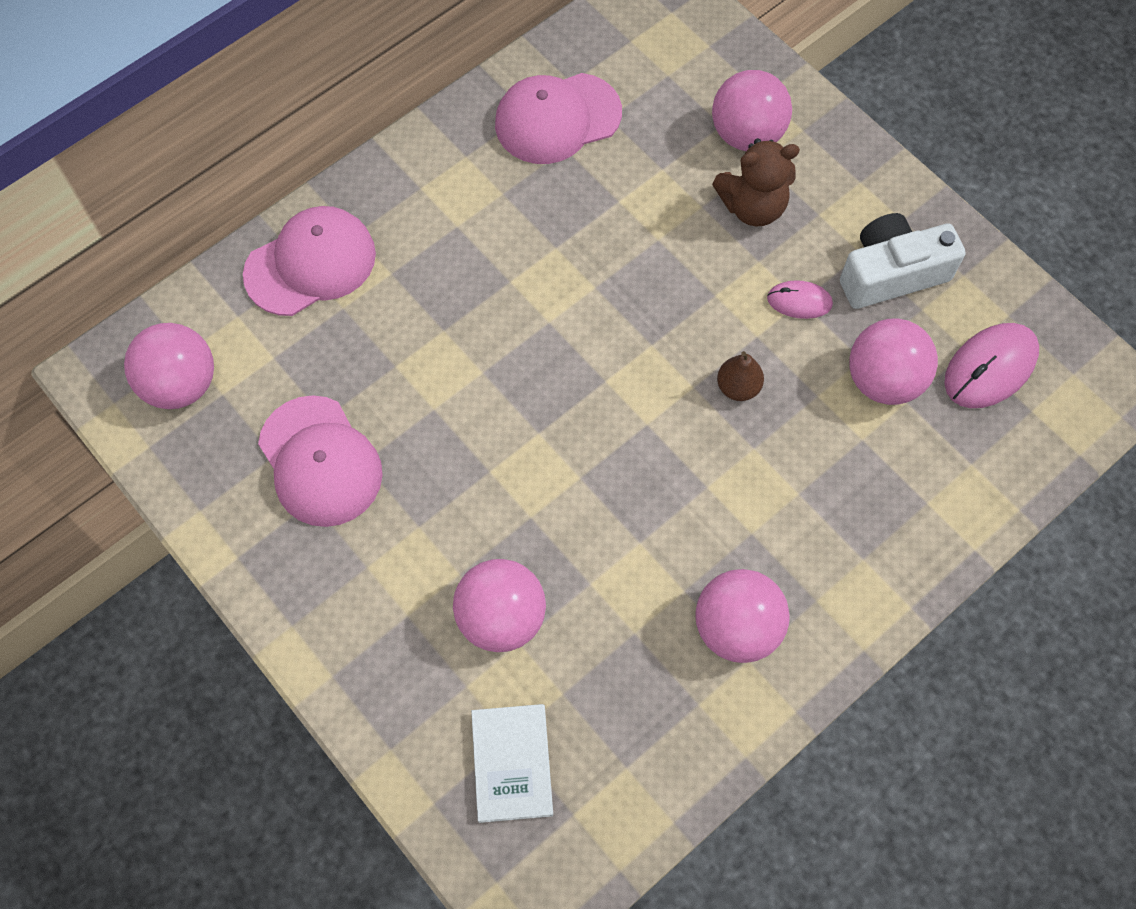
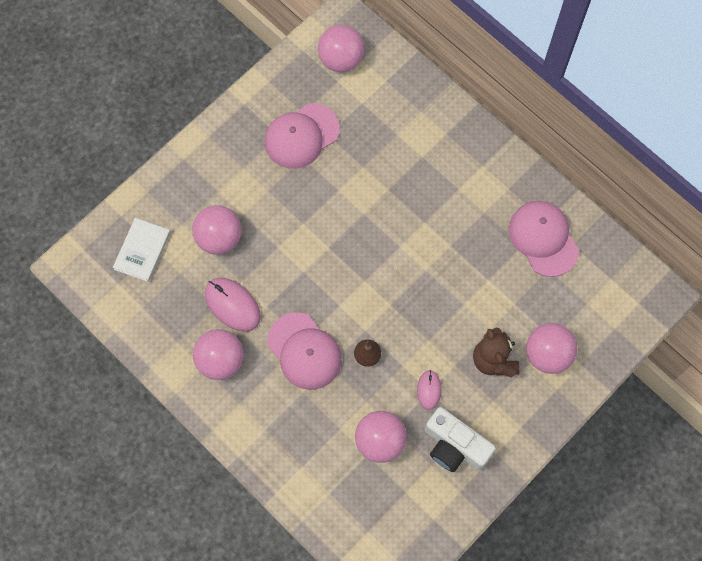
camera: 85 degrees right, 5 degrees up
pink cap [243,206,376,316] -> pink cap moved to [267,313,342,390]
white book [471,704,553,823] -> white book turned 60 degrees counterclockwise [113,218,171,282]
white camera [840,213,966,309] -> white camera turned 150 degrees clockwise [425,407,496,472]
pink mouse [944,323,1039,408] -> pink mouse moved to [205,278,261,332]

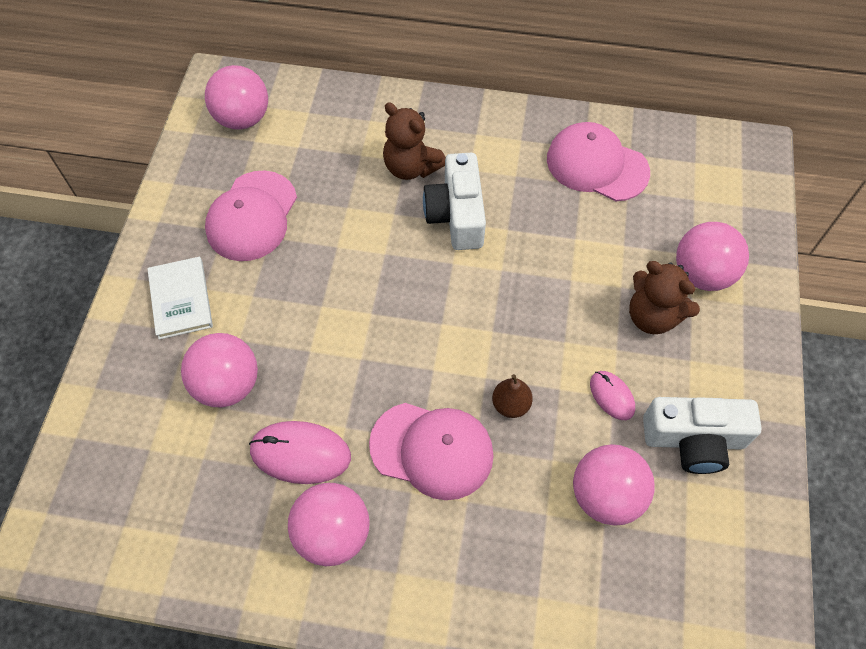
camera: 35 degrees left, 10 degrees down
white book [113,218,171,282] -> white book moved to [147,257,213,340]
none -> brown teddy bear [383,102,446,180]
none -> white camera [423,153,486,250]

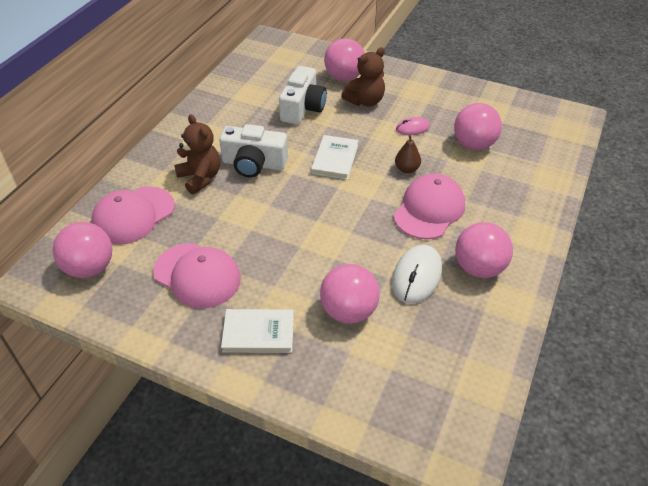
camera: 75 degrees left, 15 degrees down
pink mouse [249,421,351,484] -> white mouse [392,245,442,304]
brown teddy bear [383,102,446,180] -> brown teddy bear turned 90 degrees counterclockwise [174,114,220,195]
pink cap [547,122,650,201] -> pink cap moved to [91,186,175,245]
white camera [643,397,762,474] -> white camera moved to [279,66,327,124]
none -> white book [311,135,359,180]

